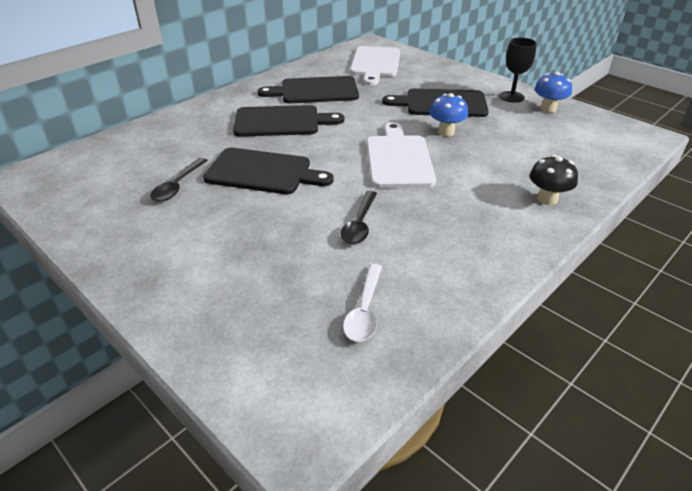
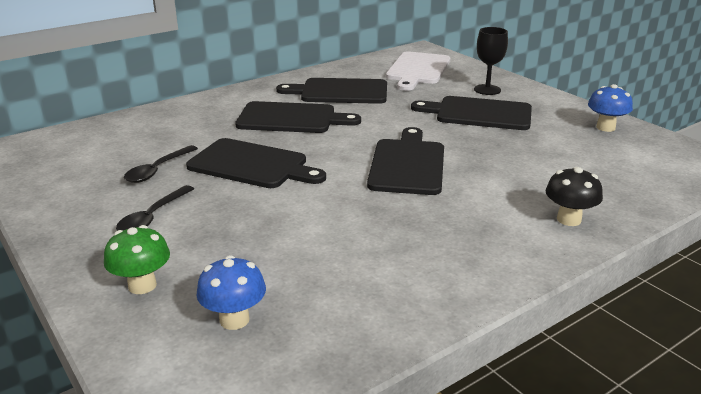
camera: 10 degrees right, 10 degrees down
black spoon [340,191,377,245] -> black spoon moved to [116,185,194,231]
white spoon [343,264,382,342] -> none
white cutting board [367,122,436,188] -> black cutting board [367,127,444,195]
blue mushroom [429,93,468,136] -> blue mushroom moved to [197,255,266,330]
black goblet [500,37,537,103] -> black goblet moved to [474,27,508,95]
none -> green mushroom [104,225,170,294]

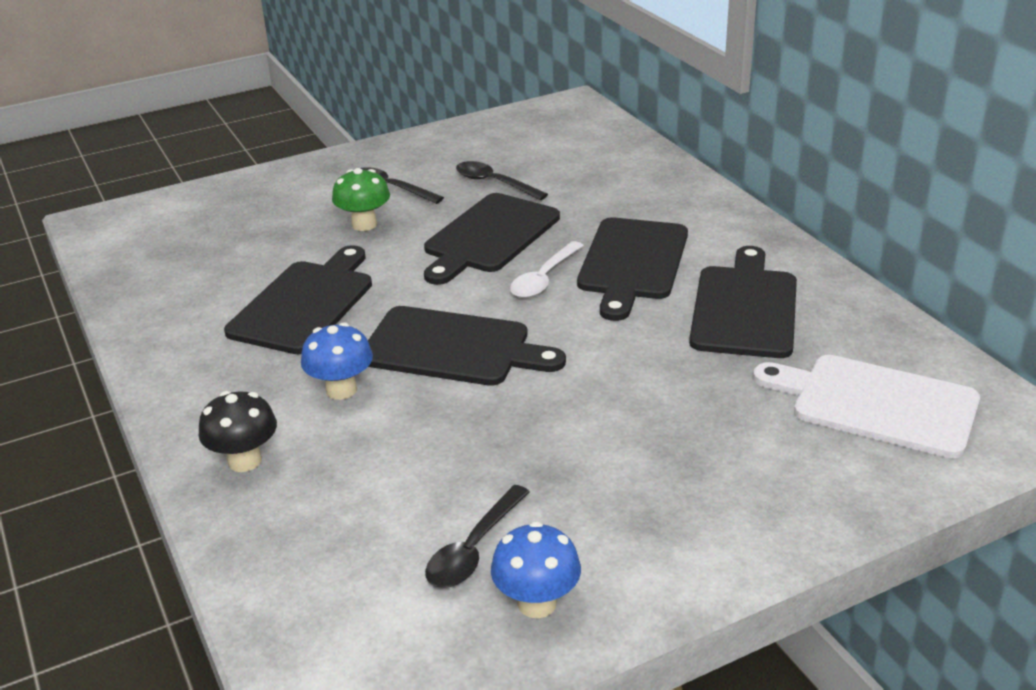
camera: 100 degrees right, 5 degrees up
green mushroom [104,225,170,294] -> green mushroom moved to [332,168,390,231]
blue mushroom [197,255,266,330] -> blue mushroom moved to [301,322,373,400]
black cutting board [411,96,532,130] -> black cutting board moved to [224,245,372,354]
black goblet [474,27,508,95] -> none
none -> black spoon [425,485,530,588]
none -> white spoon [510,241,584,298]

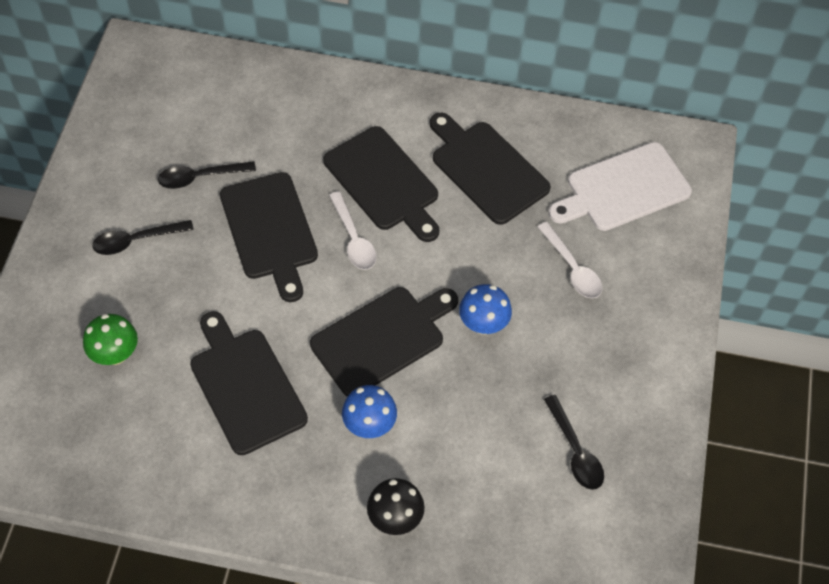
camera: 55 degrees left, 25 degrees up
green mushroom [332,168,390,231] -> green mushroom moved to [83,314,138,365]
blue mushroom [491,521,581,618] -> blue mushroom moved to [459,284,512,335]
none -> white spoon [538,222,603,298]

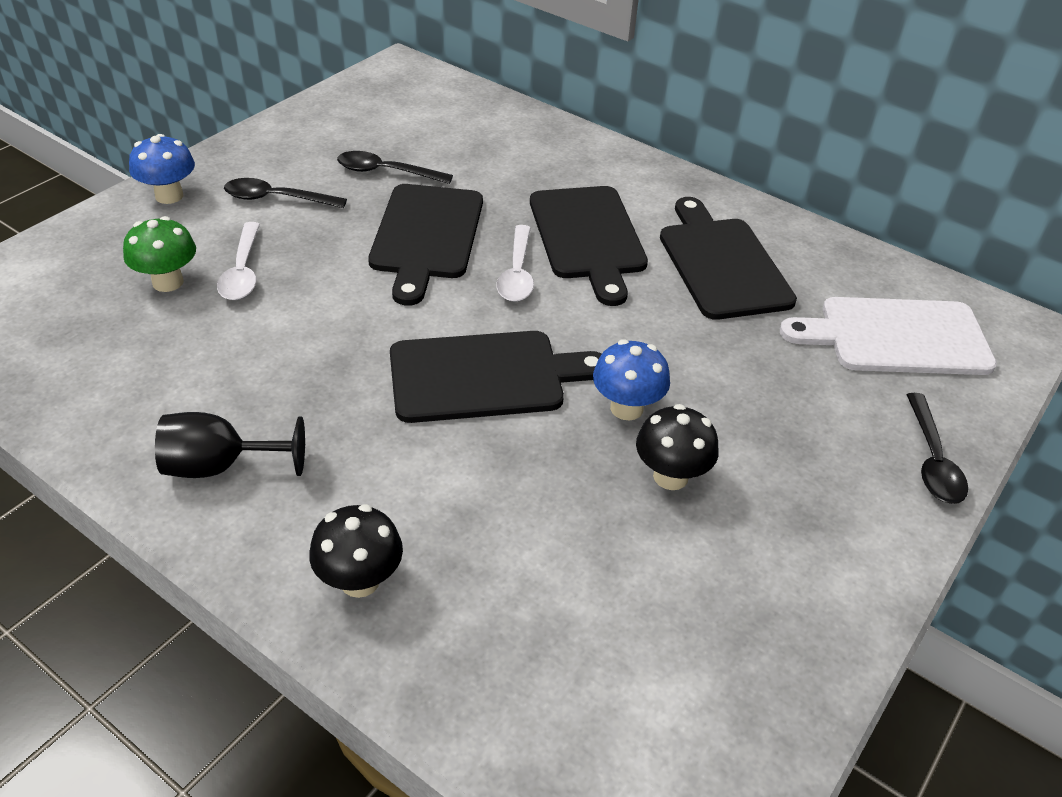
camera: 25 degrees right, 15 degrees down
black cutting board [190,311,308,455] -> none
blue mushroom [342,385,397,438] -> blue mushroom moved to [129,134,195,204]
white spoon [538,222,603,298] -> white spoon moved to [217,222,260,300]
black spoon [544,395,604,490] -> black spoon moved to [906,393,968,504]
none -> black goblet [155,412,305,478]
none -> black mushroom [636,404,719,490]

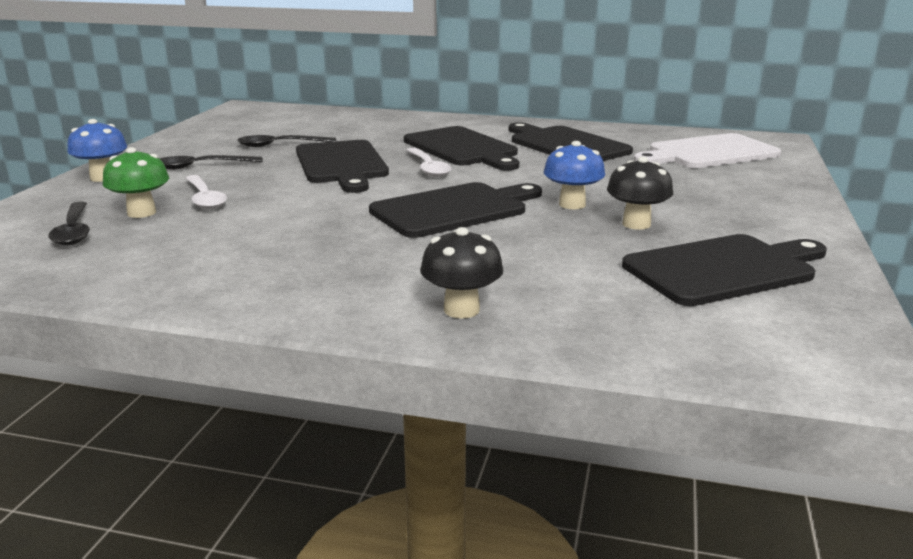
camera: 20 degrees left, 20 degrees down
black goblet [155,412,305,478] -> none
black spoon [906,393,968,504] -> black spoon moved to [49,201,90,245]
none -> black cutting board [622,234,827,306]

